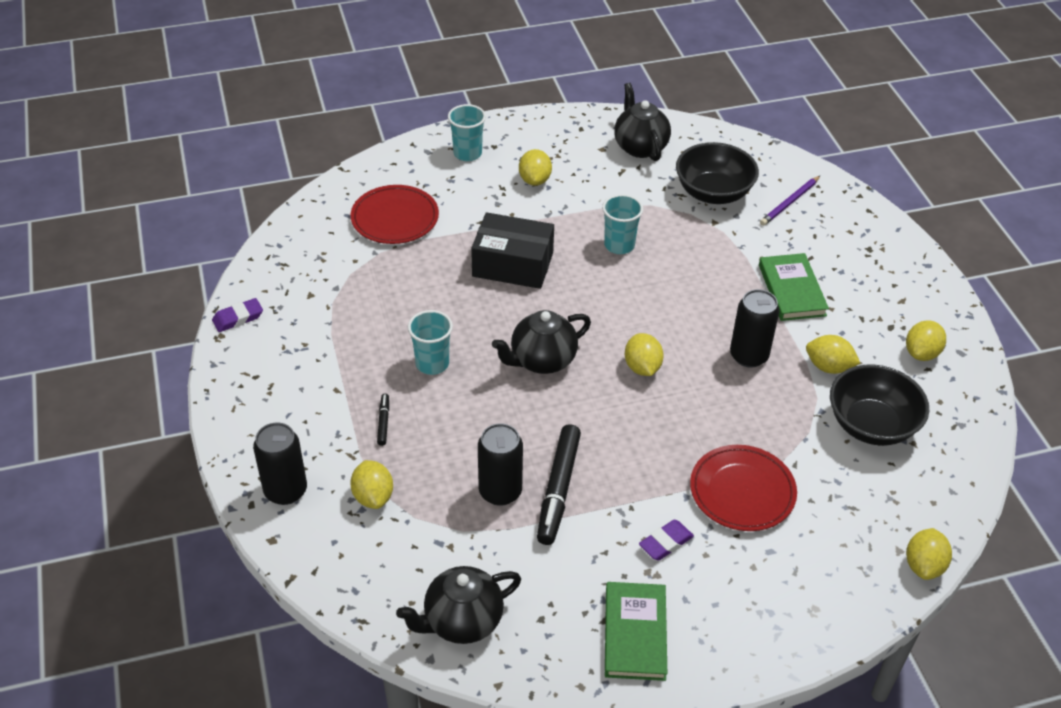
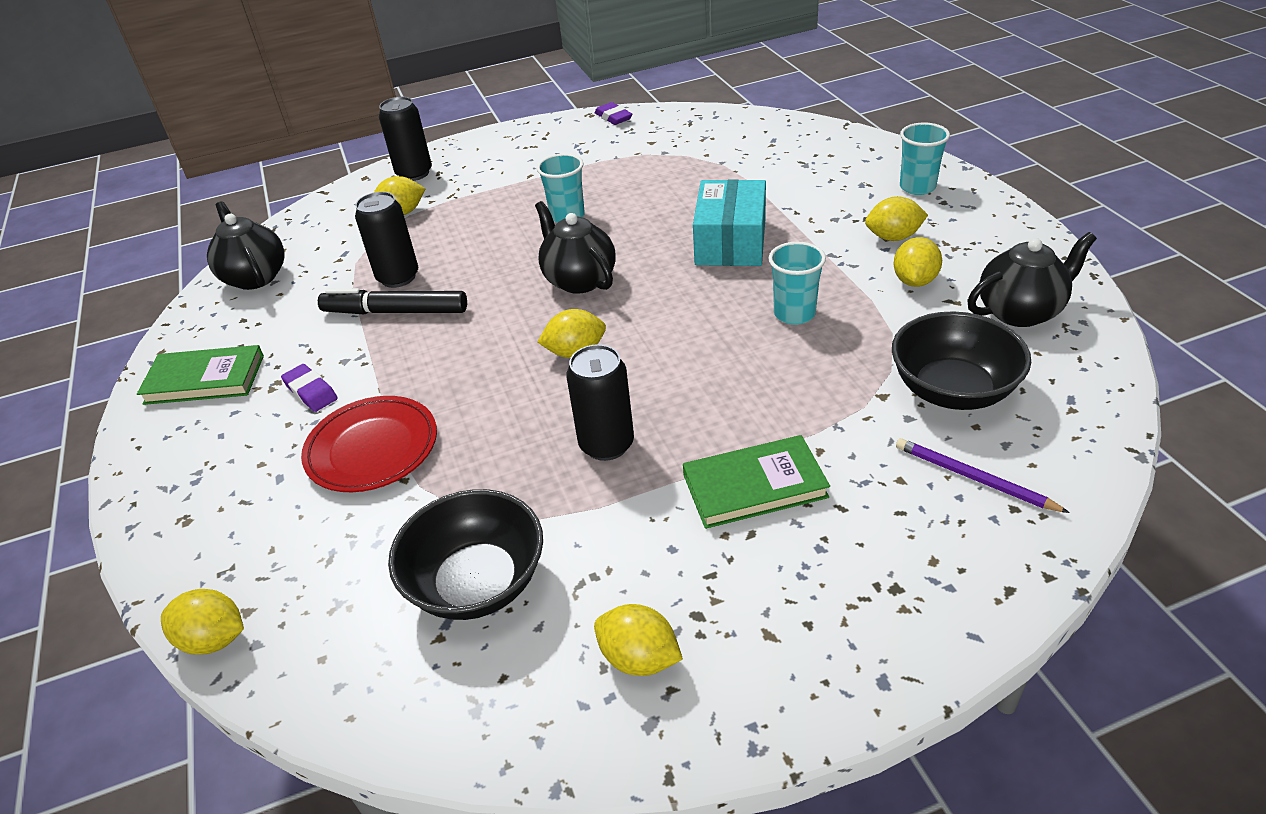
camera: 90 degrees right, 5 degrees down
red plate [351,185,439,244] -> none
black marker [377,394,389,446] -> none
black box [471,212,554,289] -> turquoise box [693,179,766,266]
yellow lemon [806,335,860,374] -> yellow lemon moved to [893,237,942,287]

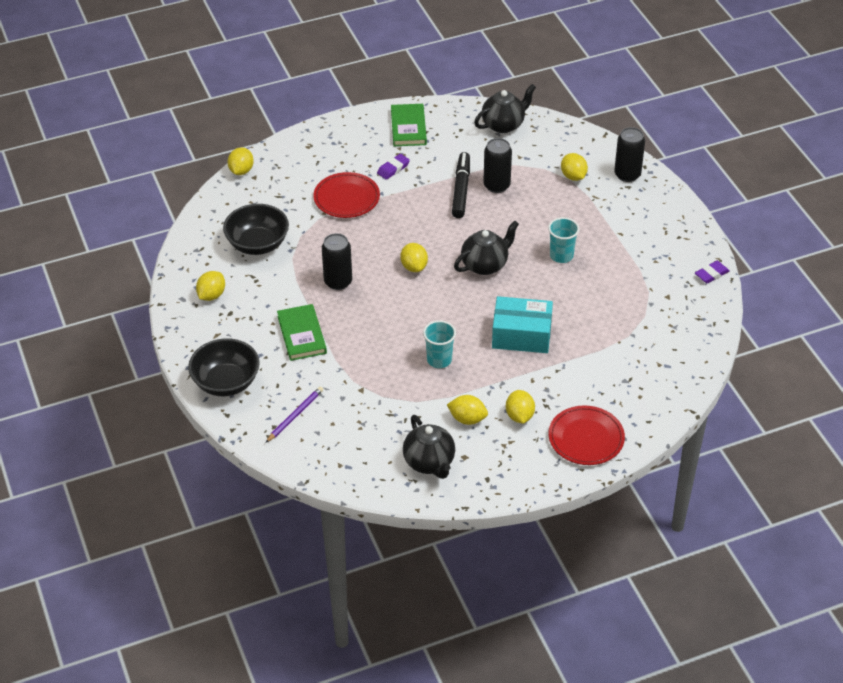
camera: 85 degrees right, 5 degrees up
black bowl [892,311,1031,410] -> black bowl moved to [188,338,260,396]
turquoise cup [900,122,950,195] -> red plate [548,405,625,465]

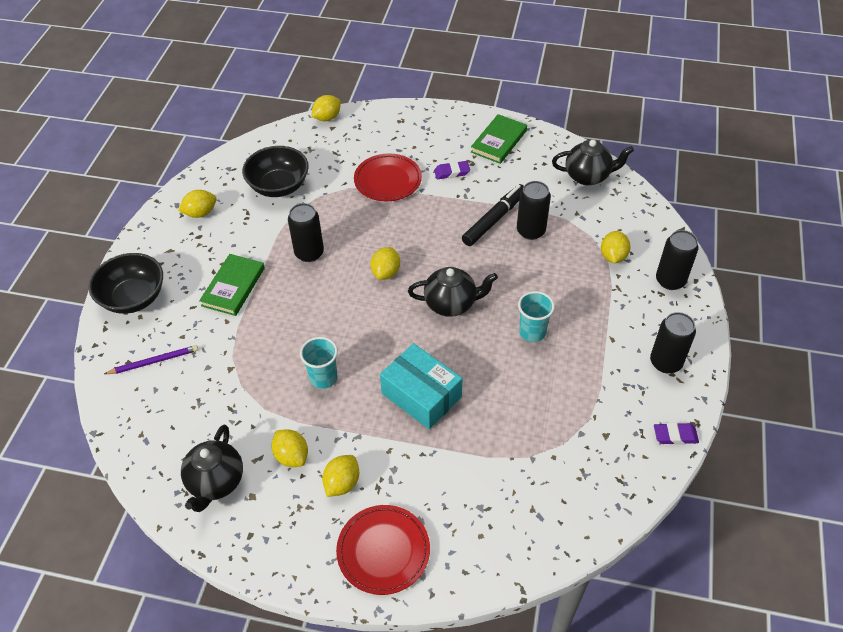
camera: 35 degrees right, 5 degrees up
none -> black can [650,312,696,373]

